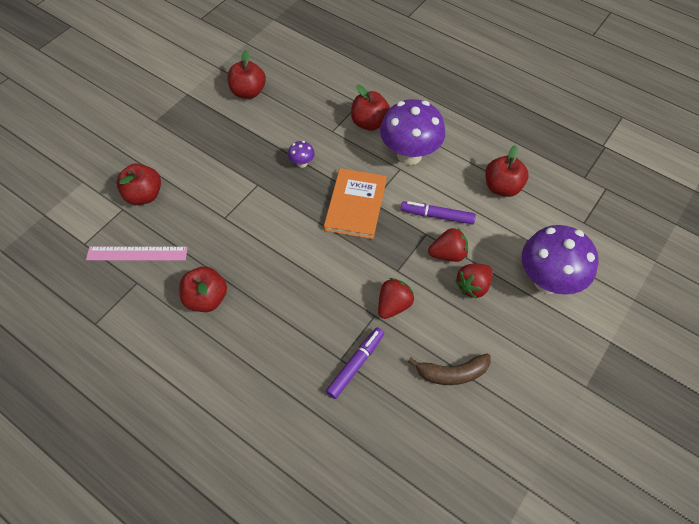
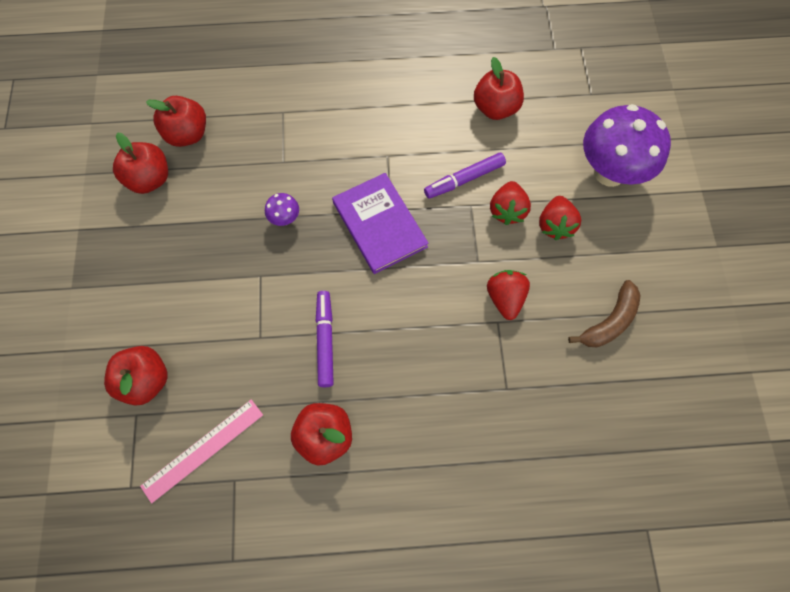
camera: 40 degrees left, 10 degrees up
orange book [324,168,387,239] -> purple book [332,173,429,274]
purple marker [326,327,384,399] -> purple marker moved to [316,291,334,387]
red apple [351,85,390,131] -> red apple moved to [146,96,206,147]
purple mushroom [380,99,445,165] -> none
red strawberry [428,228,468,262] -> red strawberry turned 150 degrees clockwise [490,181,531,225]

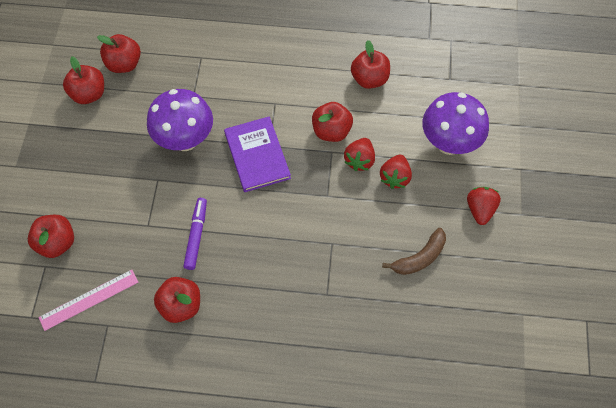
camera: 10 degrees right, 5 degrees down
purple mushroom [265,193,299,226] -> purple mushroom [147,89,213,151], size x2.40
purple marker [424,153,506,199] -> red apple [312,102,353,142]
red strawberry [487,270,530,320] -> red strawberry moved to [467,187,501,225]

